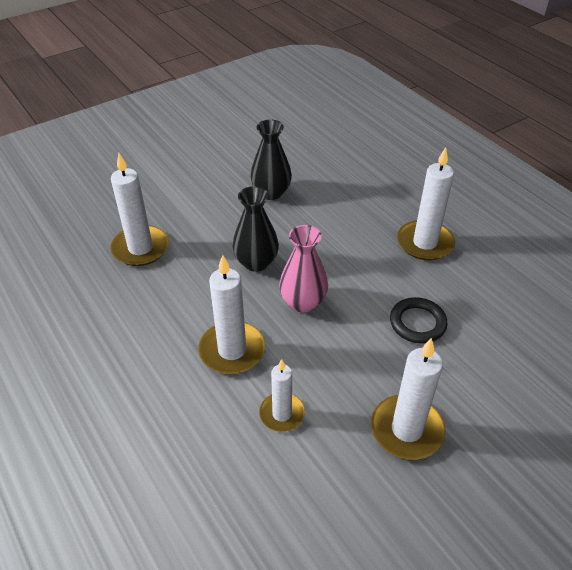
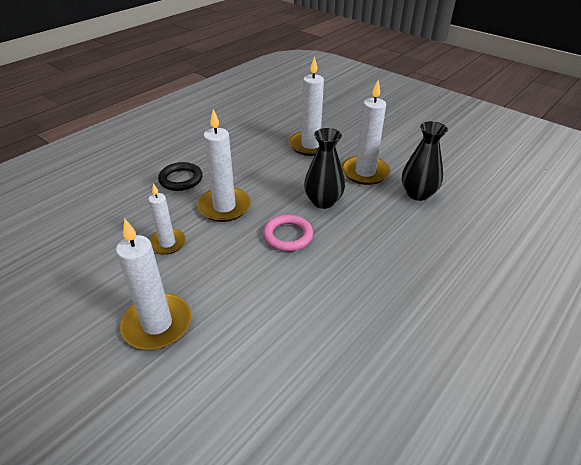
camera: 75 degrees right, 5 degrees down
pink vase [279,225,328,313] -> pink ring [263,215,313,251]
black ring [390,297,448,344] -> black ring moved to [158,162,202,191]
white candle [397,147,455,260] -> white candle moved to [342,80,390,185]

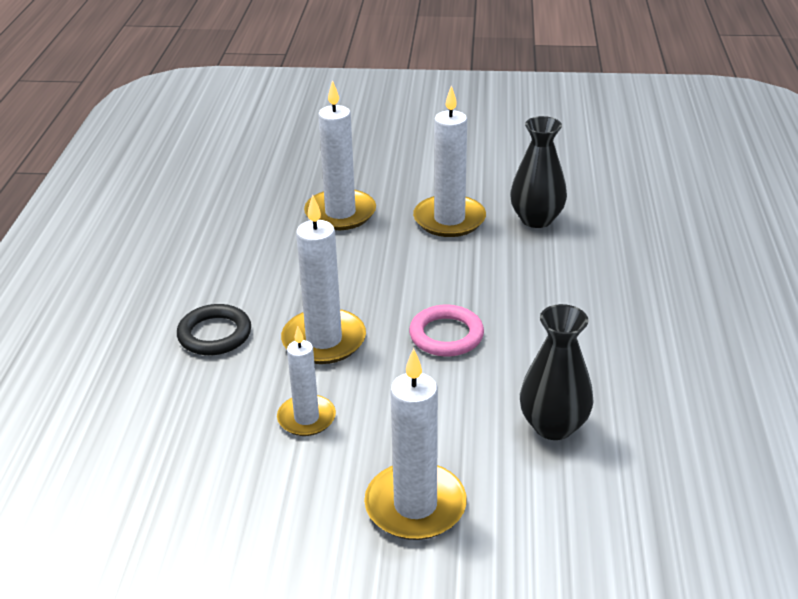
camera: 35 degrees left, 5 degrees down
black vase [304,128,345,209] -> black vase moved to [520,304,594,440]

